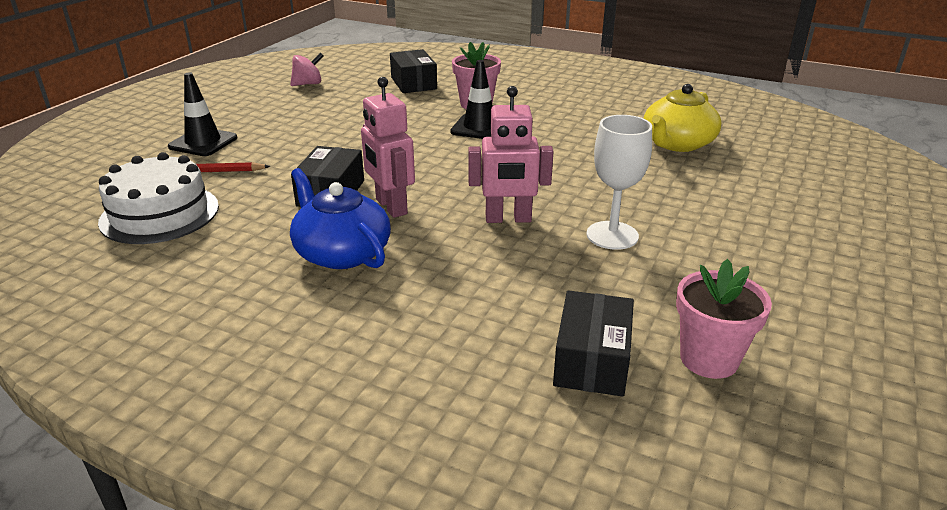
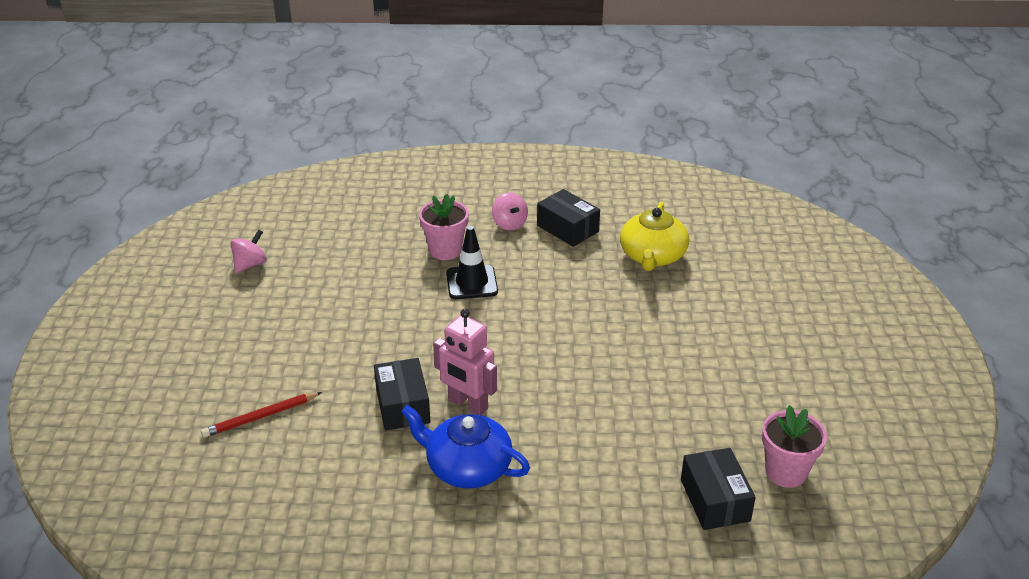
camera: 25 degrees left, 5 degrees up
white cake [98,152,219,244] -> none
black traffic cone [168,72,237,156] -> none
black box [390,49,437,93] -> black box moved to [537,189,600,247]
pink robot [468,86,553,223] -> none
white goblet [586,115,652,250] -> none
none -> pink spinning top [492,192,528,231]

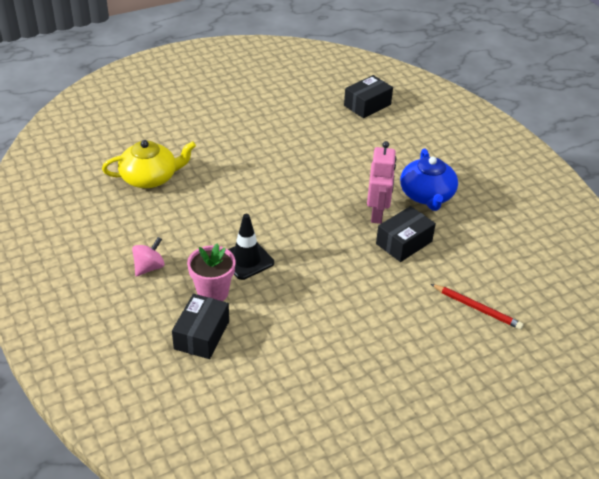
camera: 120 degrees left, 5 degrees up
pink spinning top [230,230,267,273] -> none
black box [537,189,600,247] -> black box moved to [172,294,229,359]
pink flower pot [762,405,827,488] -> none

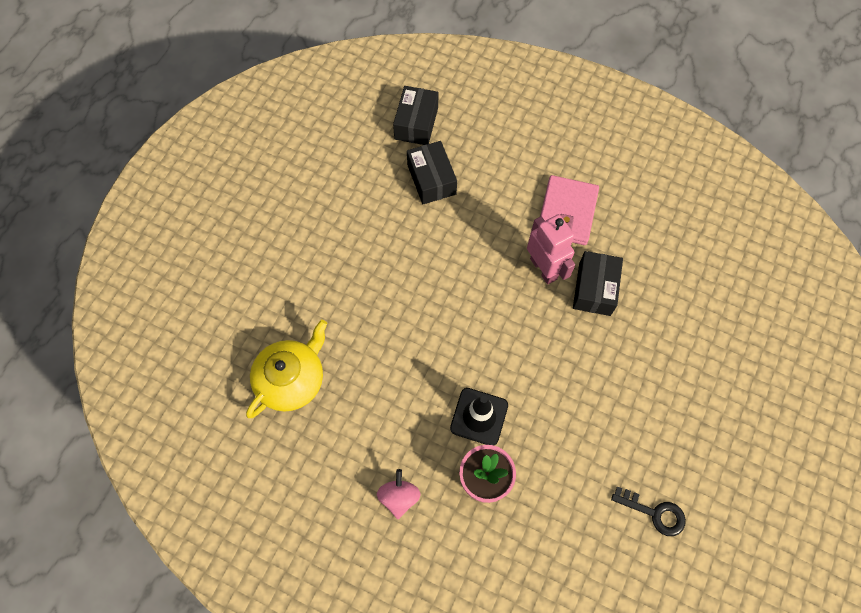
camera: 35 degrees left, 25 degrees up
black box [172,294,229,359] -> black box moved to [407,141,457,204]
blue teapot [400,149,458,211] -> pink wallet [540,175,599,245]
red pencil [431,284,524,330] -> none
none -> black key [611,486,686,536]

